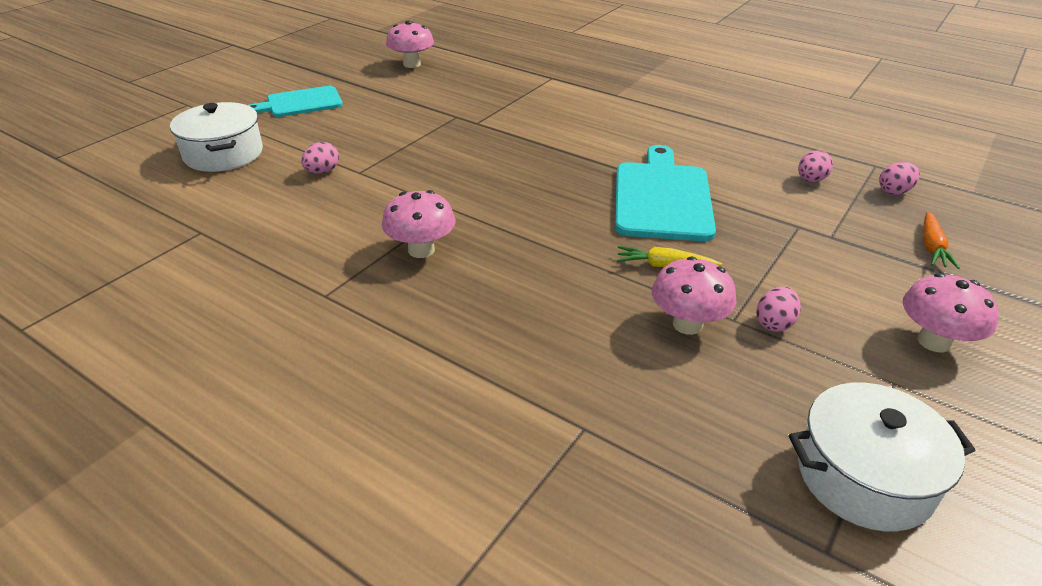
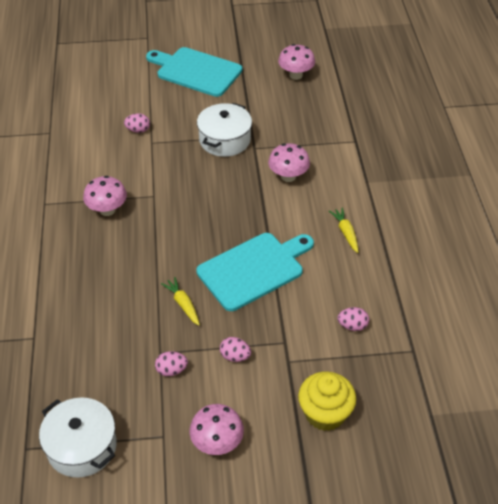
camera: 50 degrees right, 10 degrees up
white pot [170,102,263,172] -> white pot moved to [197,103,252,157]
turquoise cutting board [248,86,343,117] -> turquoise cutting board [146,47,242,97], size x1.54
pink mushroom [652,256,736,335] -> pink mushroom moved to [268,143,310,182]
pink egg [879,162,920,195] -> pink egg moved to [220,337,251,362]
orange carrot [923,212,960,269] -> yellow cupcake [298,371,356,431]
none -> yellow carrot [329,207,358,253]

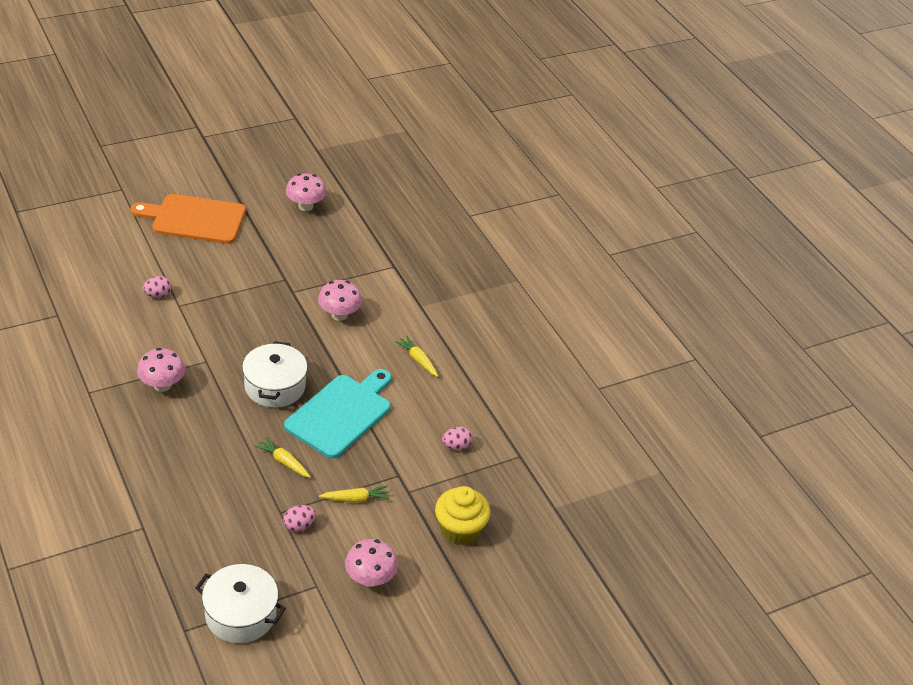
camera: 25 degrees left, 5 degrees down
turquoise cutting board [146,47,242,97] -> orange cutting board [130,194,246,244]
white pot [197,103,252,157] -> white pot moved to [242,341,308,408]
pink egg [220,337,251,362] -> yellow carrot [319,485,390,502]

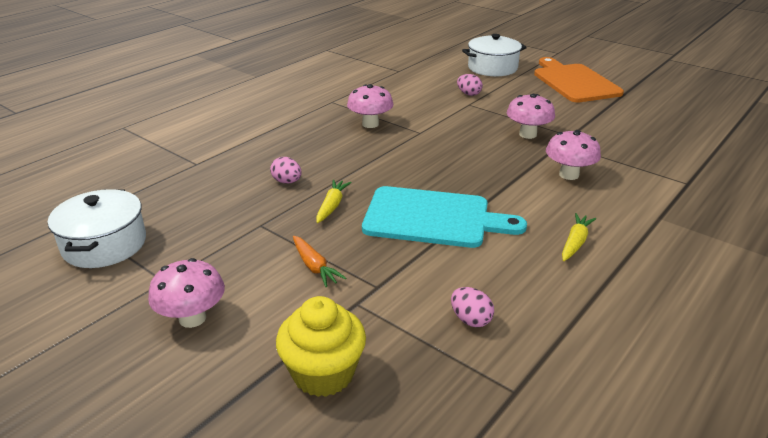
camera: 70 degrees right, 10 degrees down
white pot [242,341,308,408] -> white pot moved to [462,34,527,76]
pink egg [283,505,316,532] -> pink egg moved to [270,157,302,184]
pink mushroom [286,173,326,211] -> pink mushroom moved to [507,94,555,139]
yellow carrot [319,485,390,502] -> orange carrot [293,236,346,287]

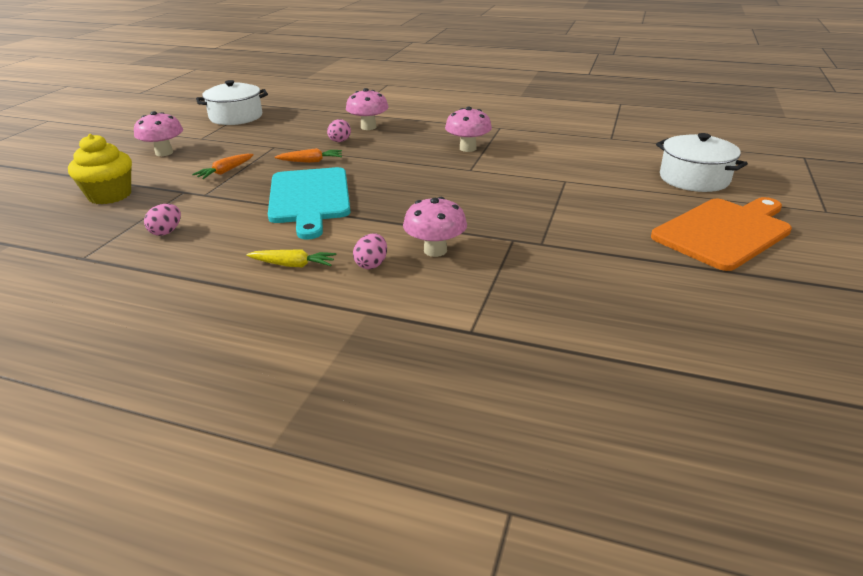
camera: 70 degrees right, 0 degrees up
yellow carrot [316,180,352,223] -> orange carrot [275,148,342,163]
pink egg [457,74,483,96] -> pink egg moved to [353,233,387,269]
pink mushroom [507,94,555,139] -> pink mushroom moved to [346,88,389,130]

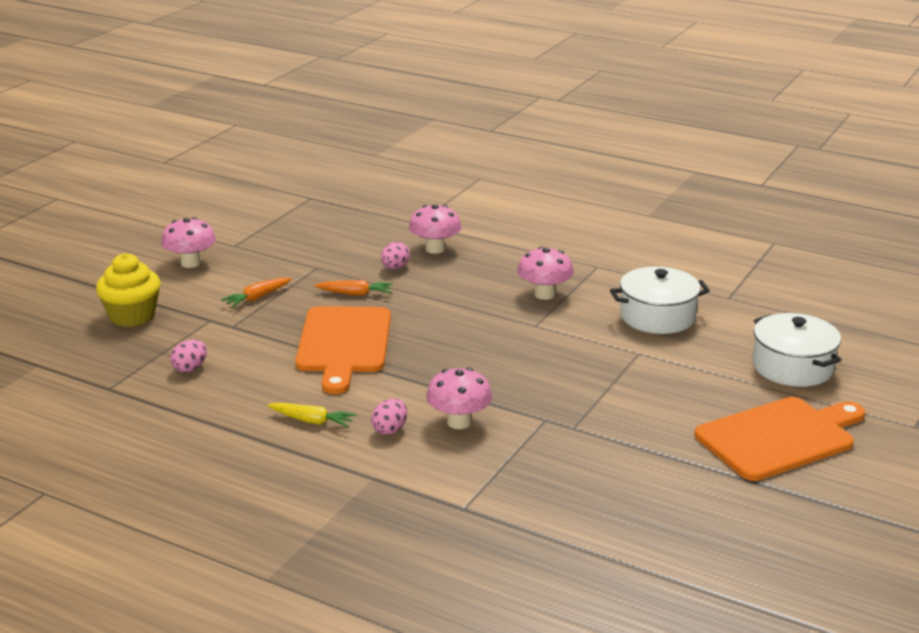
camera: 10 degrees right, 5 degrees down
white pot [196,80,268,125] -> white pot moved to [610,267,710,334]
turquoise cutting board [268,167,351,239] -> orange cutting board [295,306,391,394]

